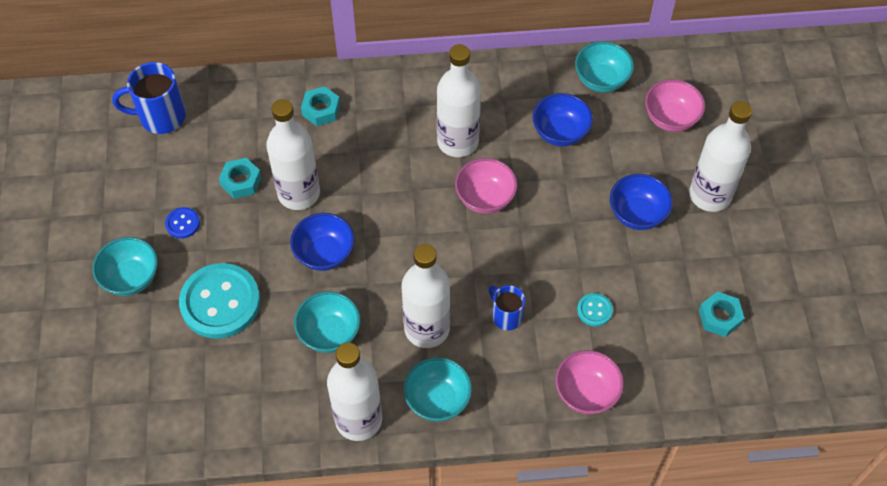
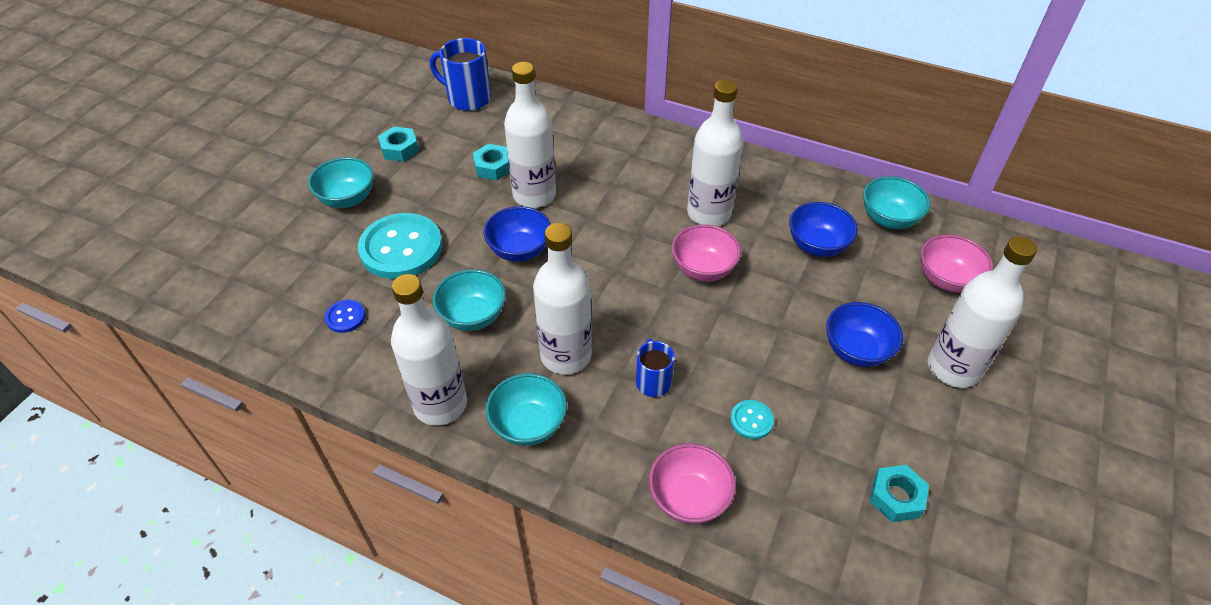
camera: 30 degrees right, 10 degrees down
blue button [165,207,200,239] -> blue button moved to [325,300,365,333]
turquoise nut [301,86,340,126] -> turquoise nut moved to [378,127,419,162]

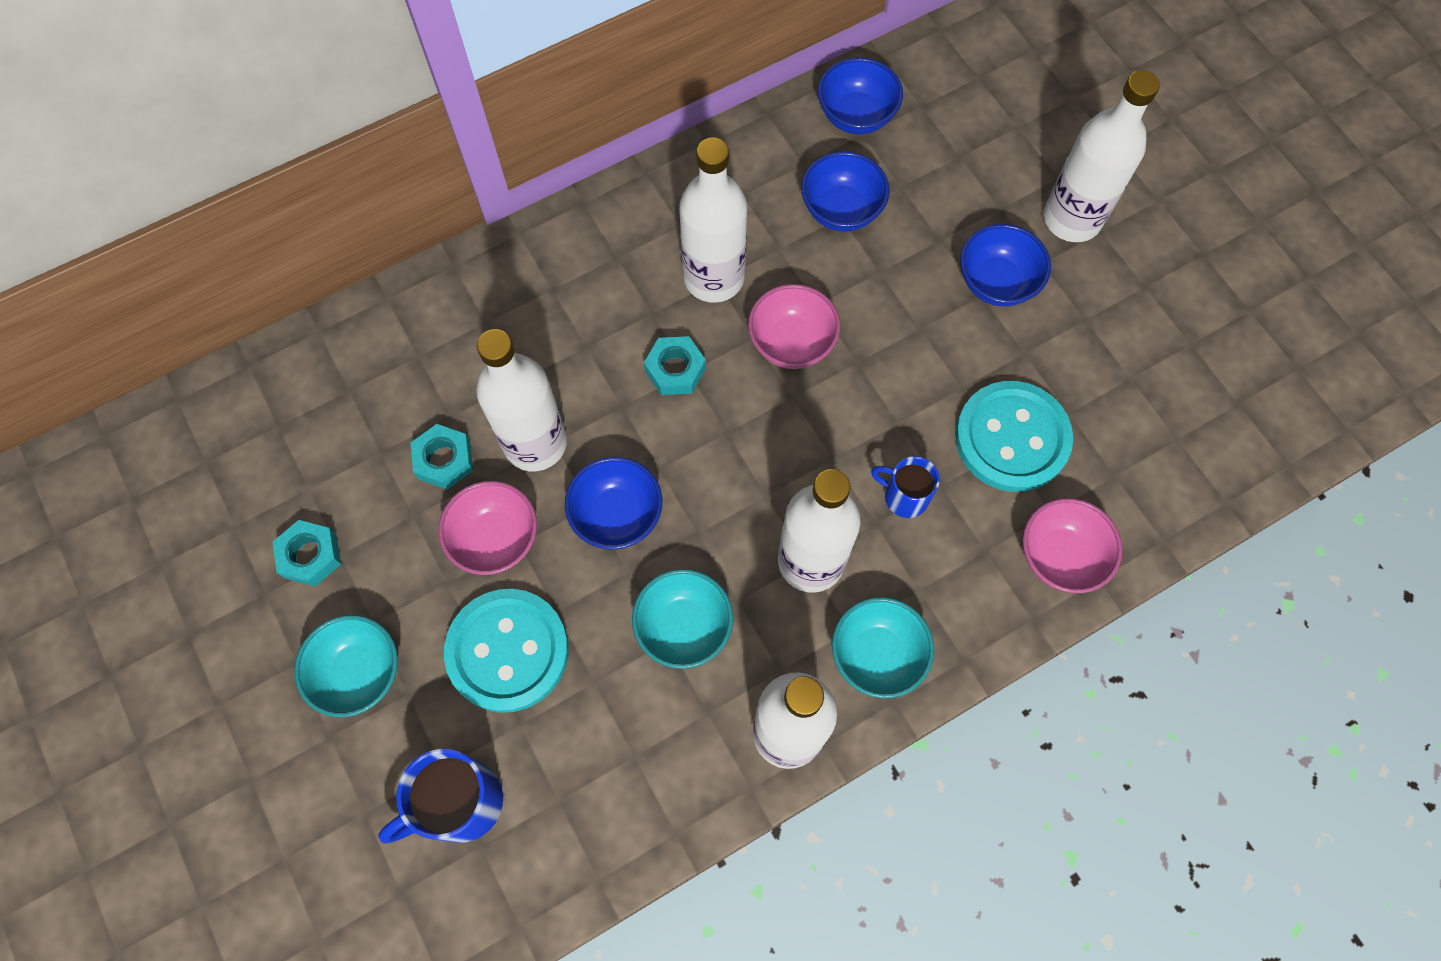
camera: 55 degrees left, 20 degrees up
blue button [325,300,365,333] -> none
blue mug [430,38,491,111] -> blue mug moved to [378,749,503,844]
turquoise button [730,400,774,439] -> turquoise button [955,381,1073,492], size x2.26
turquoise bowl [863,176,931,229] -> blue bowl [818,57,903,134]
turquoise nut [869,465,929,522] -> turquoise nut moved to [644,336,706,395]
pink bowl [920,235,993,293] -> pink bowl moved to [438,481,537,575]

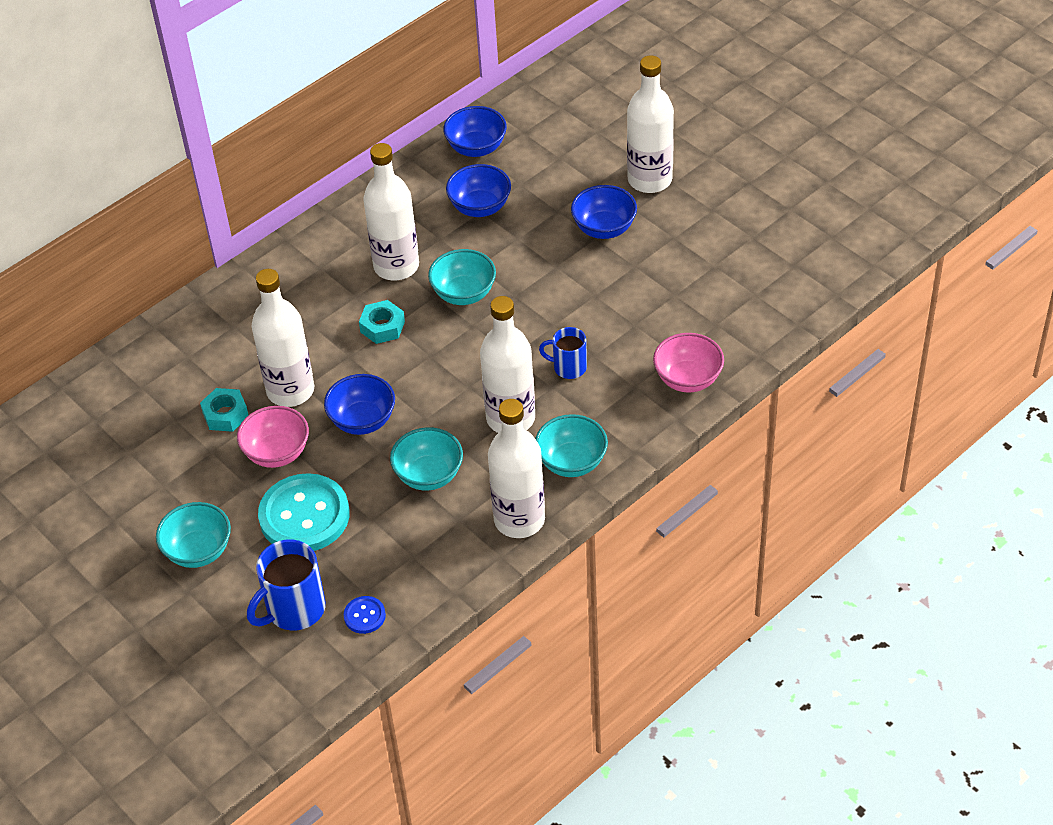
camera: 10 degrees left, 20 degrees down
turquoise nut [273,520,341,587] -> none
pink bowl [748,284,840,369] -> turquoise bowl [428,249,496,305]
turquoise button [955,381,1073,492] -> none
none -> blue button [344,596,386,634]

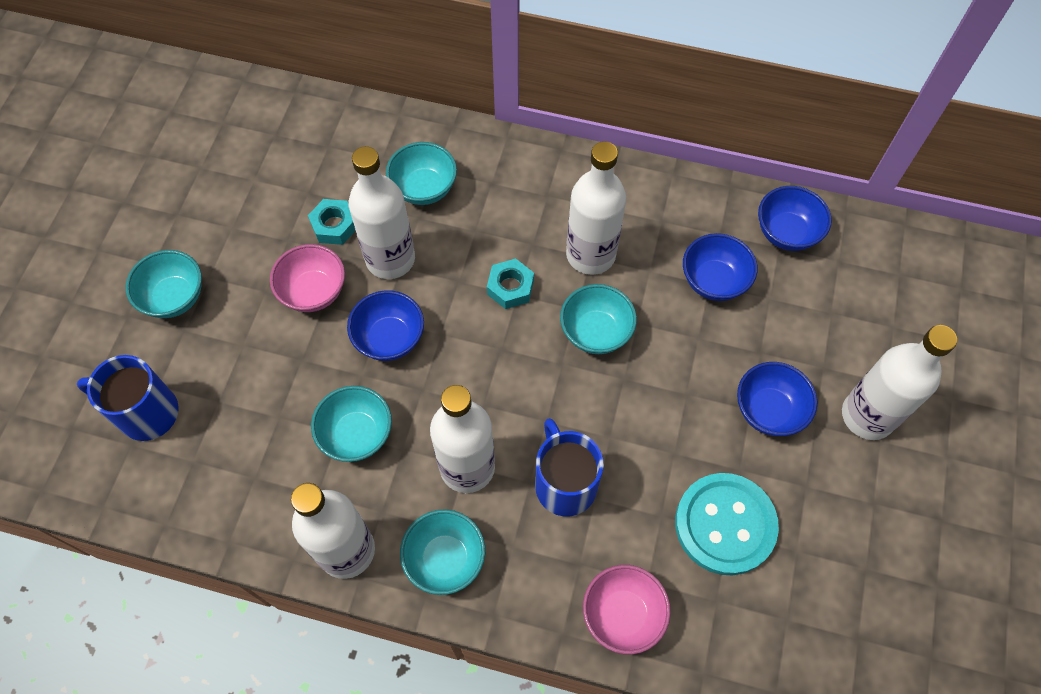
camera: 55 degrees right, 15 degrees up
turquoise button [258,473,350,551] -> turquoise button moved to [675,473,779,575]
blue button [344,596,386,634] -> none
blue mug [539,327,587,379] -> blue mug [535,418,604,516], size x1.63
none -> turquoise bowl [386,142,457,205]

